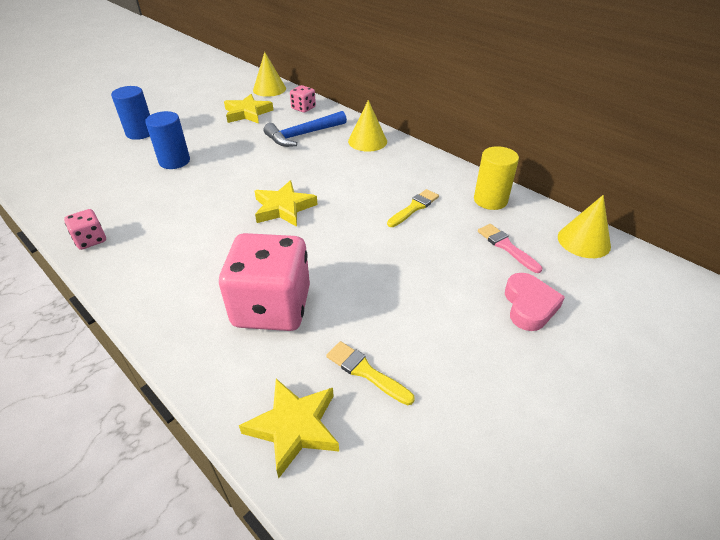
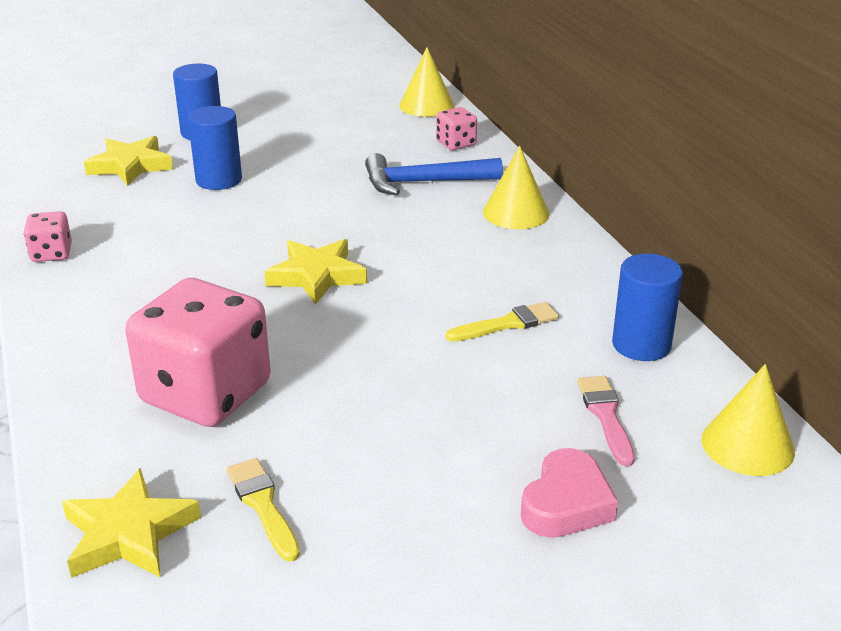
camera: 25 degrees right, 10 degrees down
yellow star [224,94,273,124] -> yellow star moved to [84,136,173,186]
yellow cylinder [474,146,519,210] -> blue cylinder [612,254,683,361]

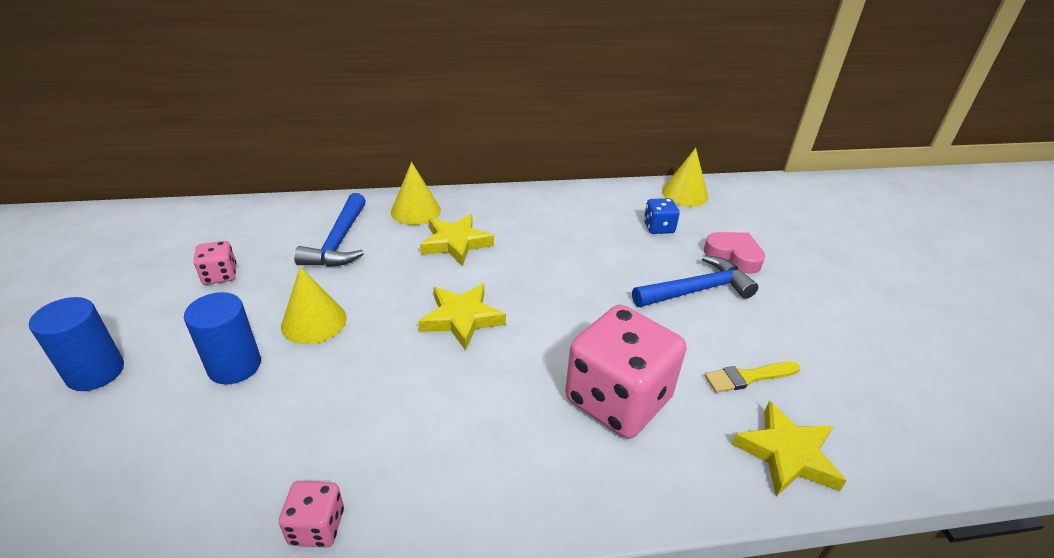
camera: 80 degrees left, 5 degrees up
yellow star [84,136,173,186] -> yellow star moved to [420,214,494,266]
yellow cone [399,47,454,117] -> yellow cone moved to [281,267,347,344]
pink dice [436,107,477,150] -> pink dice moved to [194,241,236,285]
yellow brush [446,302,559,342] -> none
pink brush [577,376,635,466] -> blue dice [644,198,680,234]
blue cylinder [612,254,683,361] -> none
none -> blue hammer [632,255,758,307]

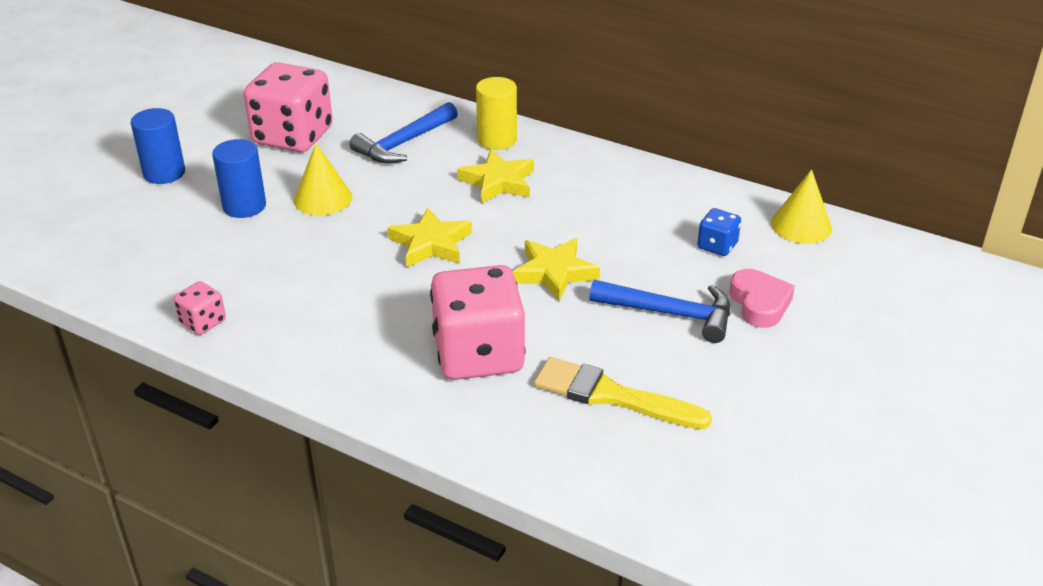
camera: 40 degrees right, 0 degrees up
pink dice [194,241,236,285] -> pink dice [244,62,333,152], size x2.21
yellow cone [391,162,441,225] -> yellow cylinder [476,77,517,150]
yellow brush [704,362,800,393] -> yellow brush [534,357,712,429], size x1.65
yellow star [732,401,846,497] -> yellow star moved to [513,238,600,301]

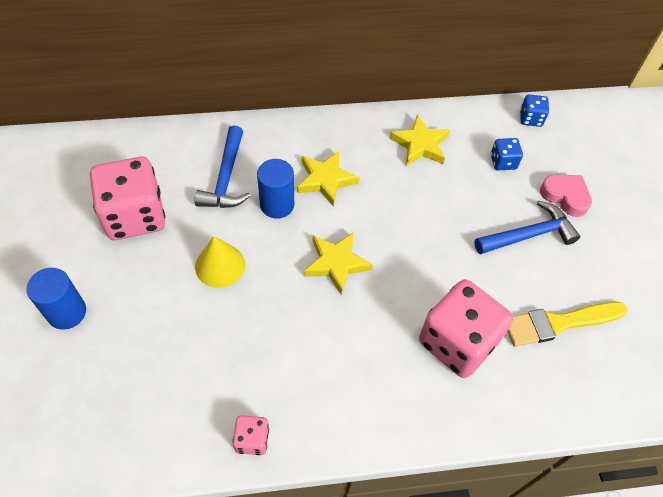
camera: 40 degrees left, 20 degrees up
blue cylinder [212,139,266,218] -> blue cylinder moved to [257,159,294,219]
yellow cylinder [476,77,517,150] -> none
yellow star [513,238,600,301] -> yellow star moved to [390,115,450,166]
yellow cone [771,169,832,244] -> blue dice [520,94,549,127]

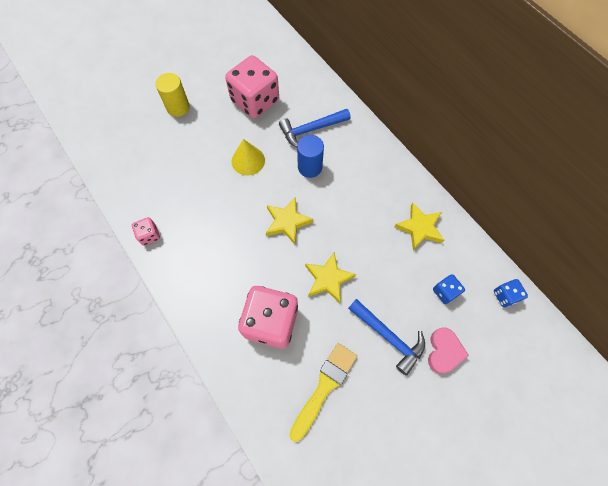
camera: 65 degrees right, 10 degrees up
blue cylinder [26,268,86,330] -> yellow cylinder [155,73,190,117]
yellow star [297,151,360,206] -> yellow star moved to [305,253,356,303]
yellow brush [507,302,628,347] -> yellow brush turned 75 degrees clockwise [289,343,357,442]

